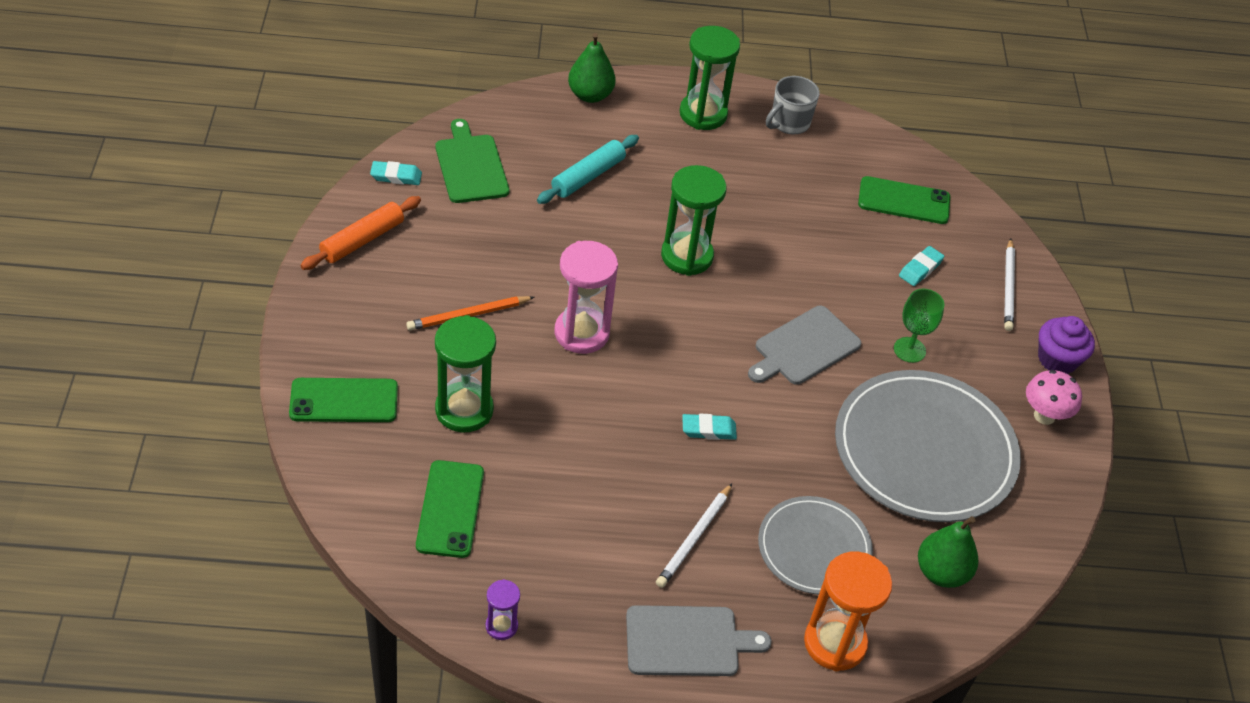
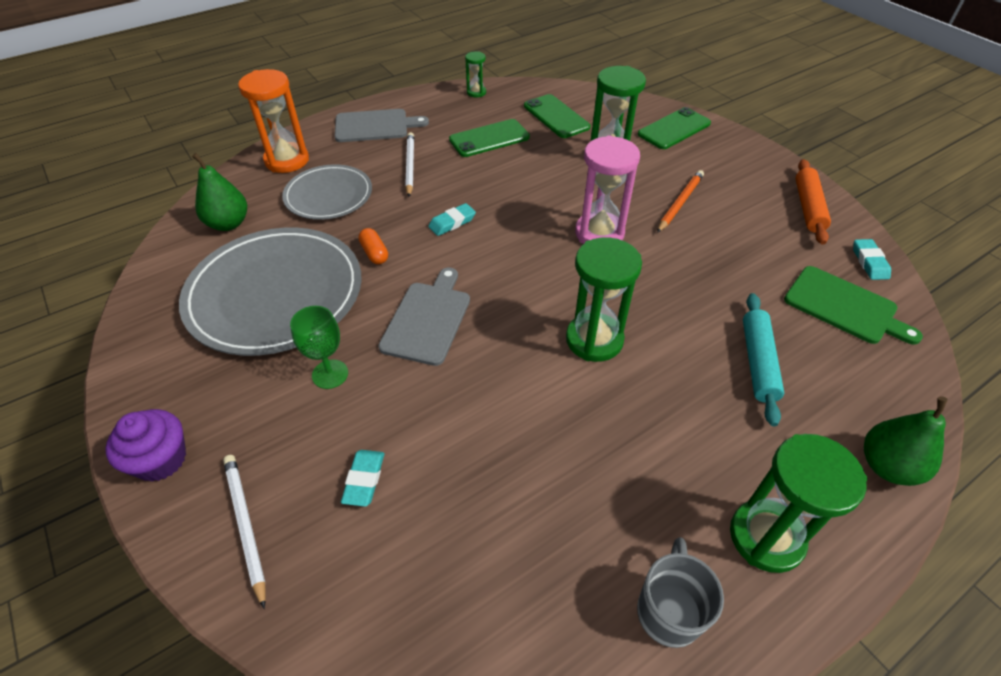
camera: 150 degrees right, 0 degrees up
turquoise eraser [370,161,422,185] -> turquoise eraser turned 60 degrees counterclockwise [853,239,891,280]
purple hourglass [485,579,520,640] -> green hourglass [465,51,486,98]
grey cutting board [626,605,771,676] -> grey cutting board turned 150 degrees counterclockwise [335,109,429,142]
green phone [858,176,950,224] -> green phone moved to [449,119,530,157]
pink mushroom [1026,370,1082,425] -> none
none -> orange capsule [358,228,388,264]

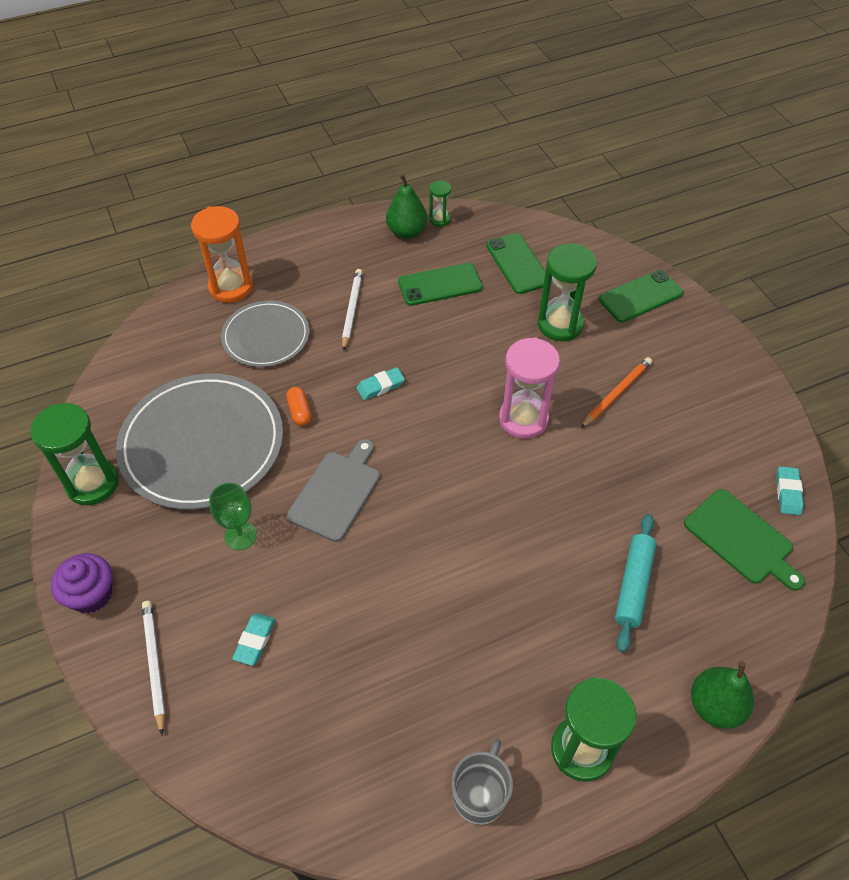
camera: 10 degrees right, 5 degrees up
green pear [192,153,247,231] -> green pear moved to [386,174,427,239]
grey cutting board [335,109,429,142] -> none
green hourglass [566,237,642,362] -> green hourglass moved to [30,403,119,505]
orange rolling pin [796,159,831,245] -> none

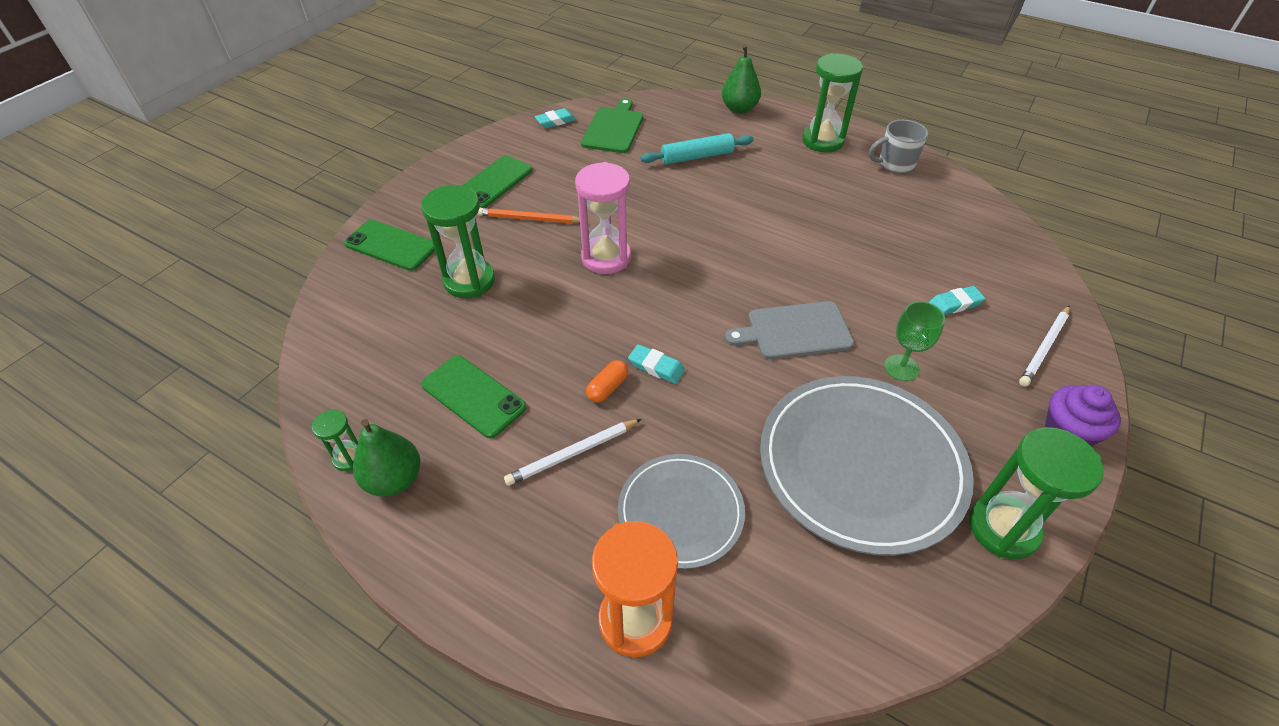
camera: 125 degrees left, 5 degrees down
orange capsule [286,387,312,426] -> orange capsule moved to [586,360,629,402]
green phone [486,233,545,294] -> green phone moved to [462,155,533,208]

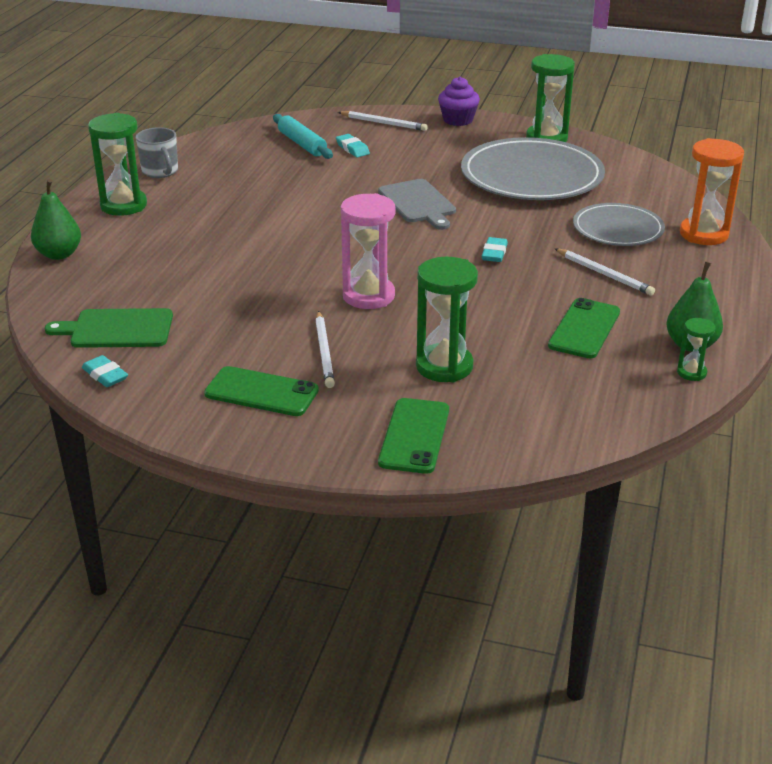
camera: 105 degrees left, 15 degrees down
orange pencil [477,208,580,223] -> white pencil [315,311,335,388]
orange capsule [586,360,629,402] -> none
turquoise rolling pin [640,133,754,165] -> turquoise rolling pin moved to [273,114,333,159]
green goblet [884,301,945,381] -> none

